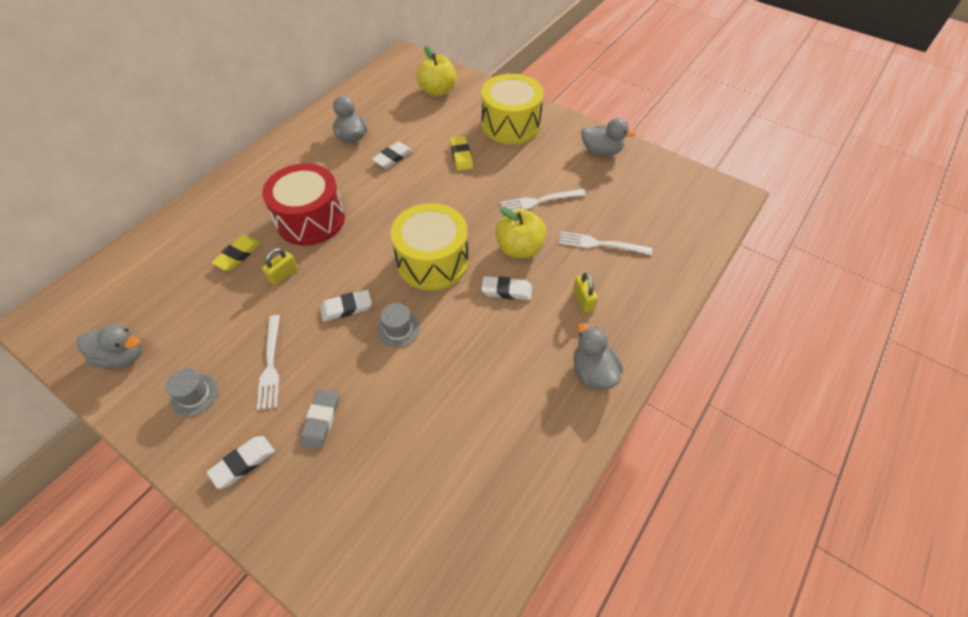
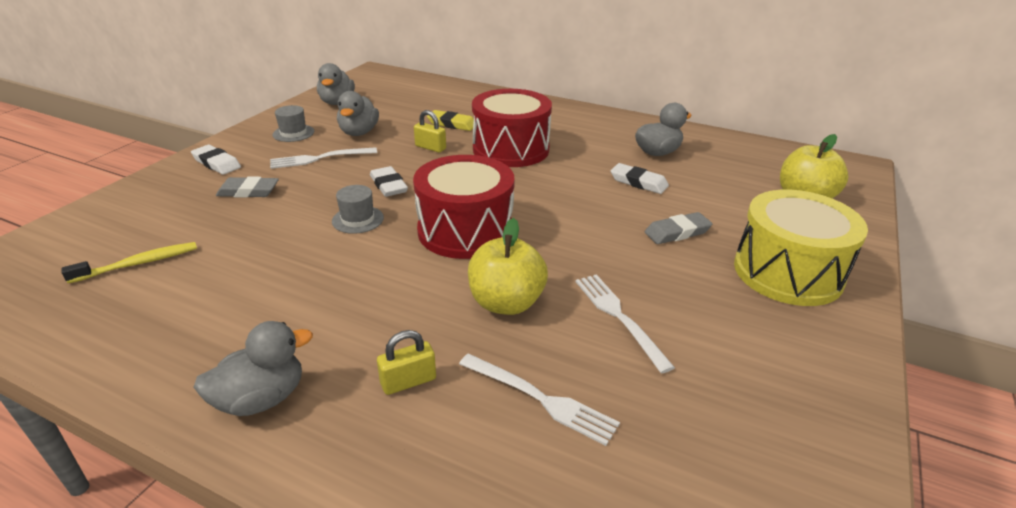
camera: 80 degrees right, 20 degrees down
yellow drum [391,203,469,290] -> red drum [413,155,515,259]
yellow eraser [450,136,473,171] -> grey eraser [645,212,712,244]
white eraser [481,276,532,300] -> none
white fork [559,231,652,255] -> white fork turned 120 degrees clockwise [459,354,620,446]
grey duck [581,118,636,156] -> grey duck moved to [337,91,379,136]
none -> yellow toothbrush [61,242,197,283]

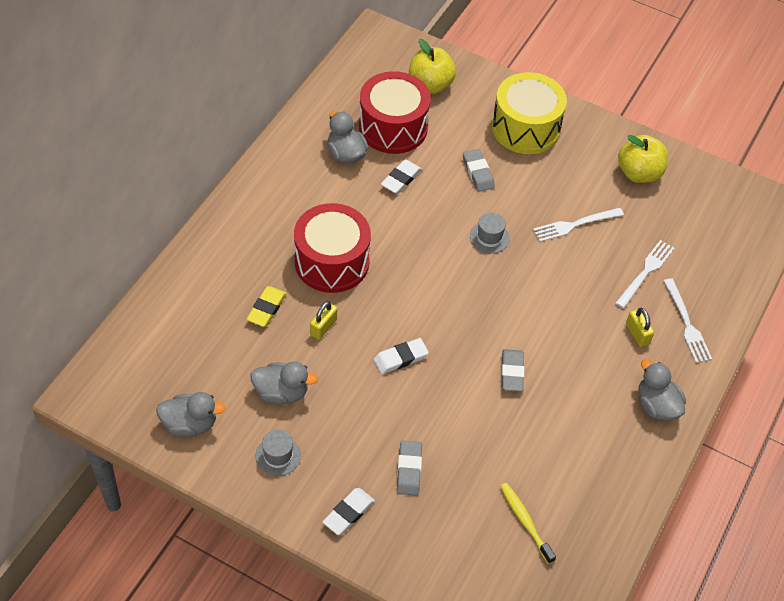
camera: 90 degrees left, 20 degrees up
white fork [270,147,377,169] -> white fork moved to [664,278,712,363]
grey hat [332,185,384,234] -> grey hat moved to [470,212,510,254]
red drum [413,155,515,259] -> red drum moved to [359,71,431,154]
yellow apple [468,218,548,315] -> yellow apple moved to [618,135,668,183]
none -> grey eraser [501,349,524,391]

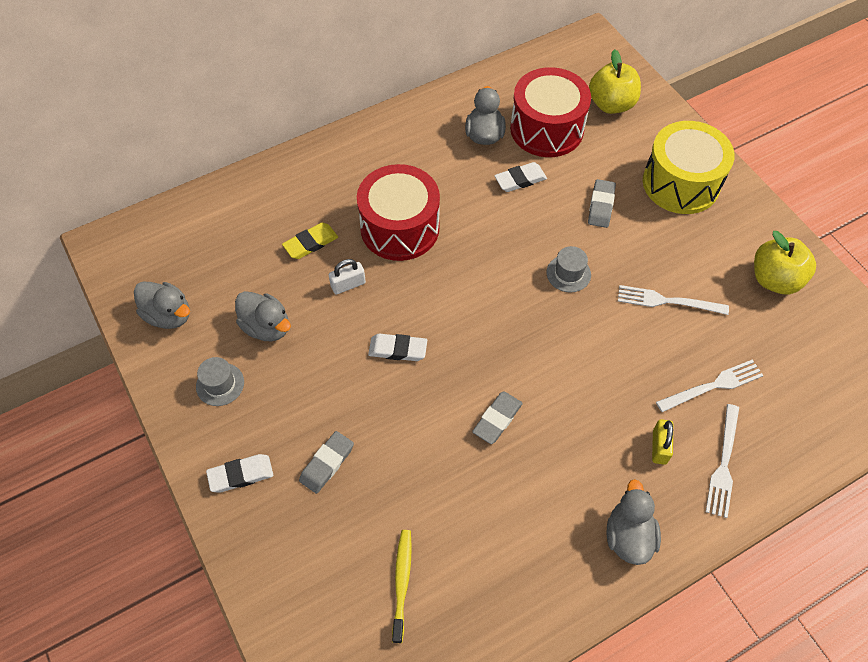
camera: 35 degrees right, 5 degrees up
yellow padlock [310,301,337,340] -> white padlock [329,259,366,294]

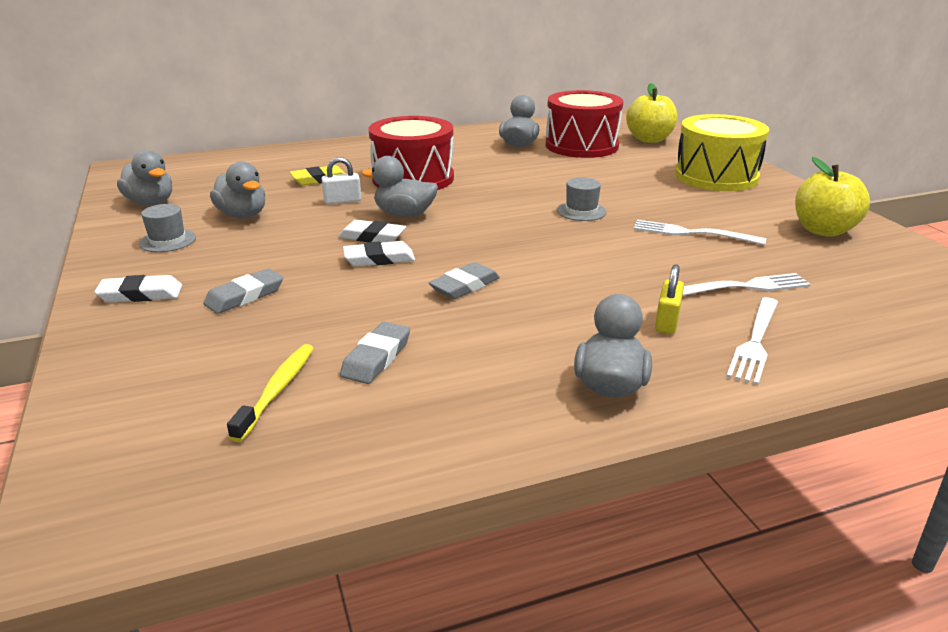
camera: 10 degrees right, 30 degrees down
white eraser [494,162,547,192] -> white eraser moved to [343,241,415,267]
grey eraser [588,179,616,228] -> grey eraser moved to [340,322,410,384]
none -> grey duck [362,156,438,217]

